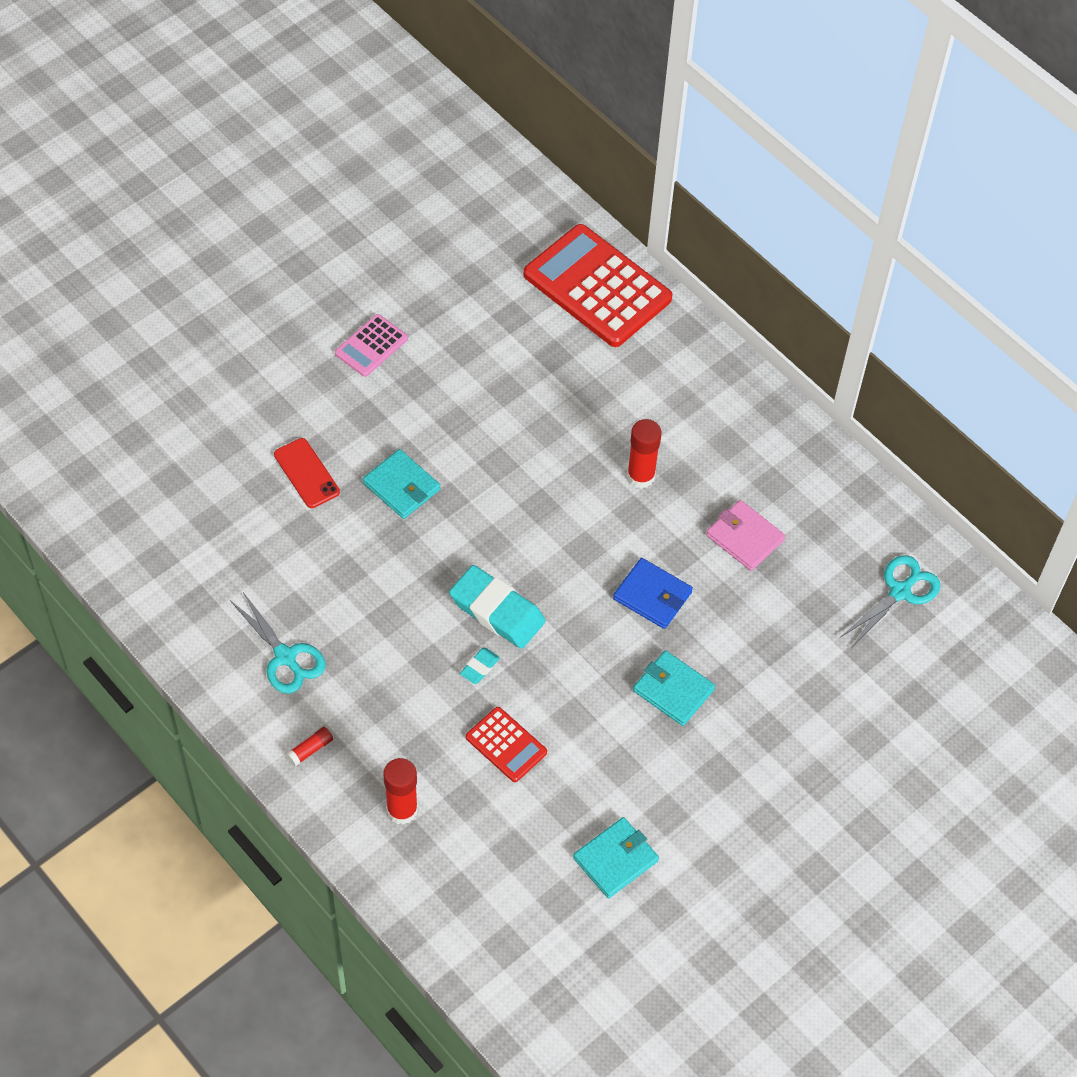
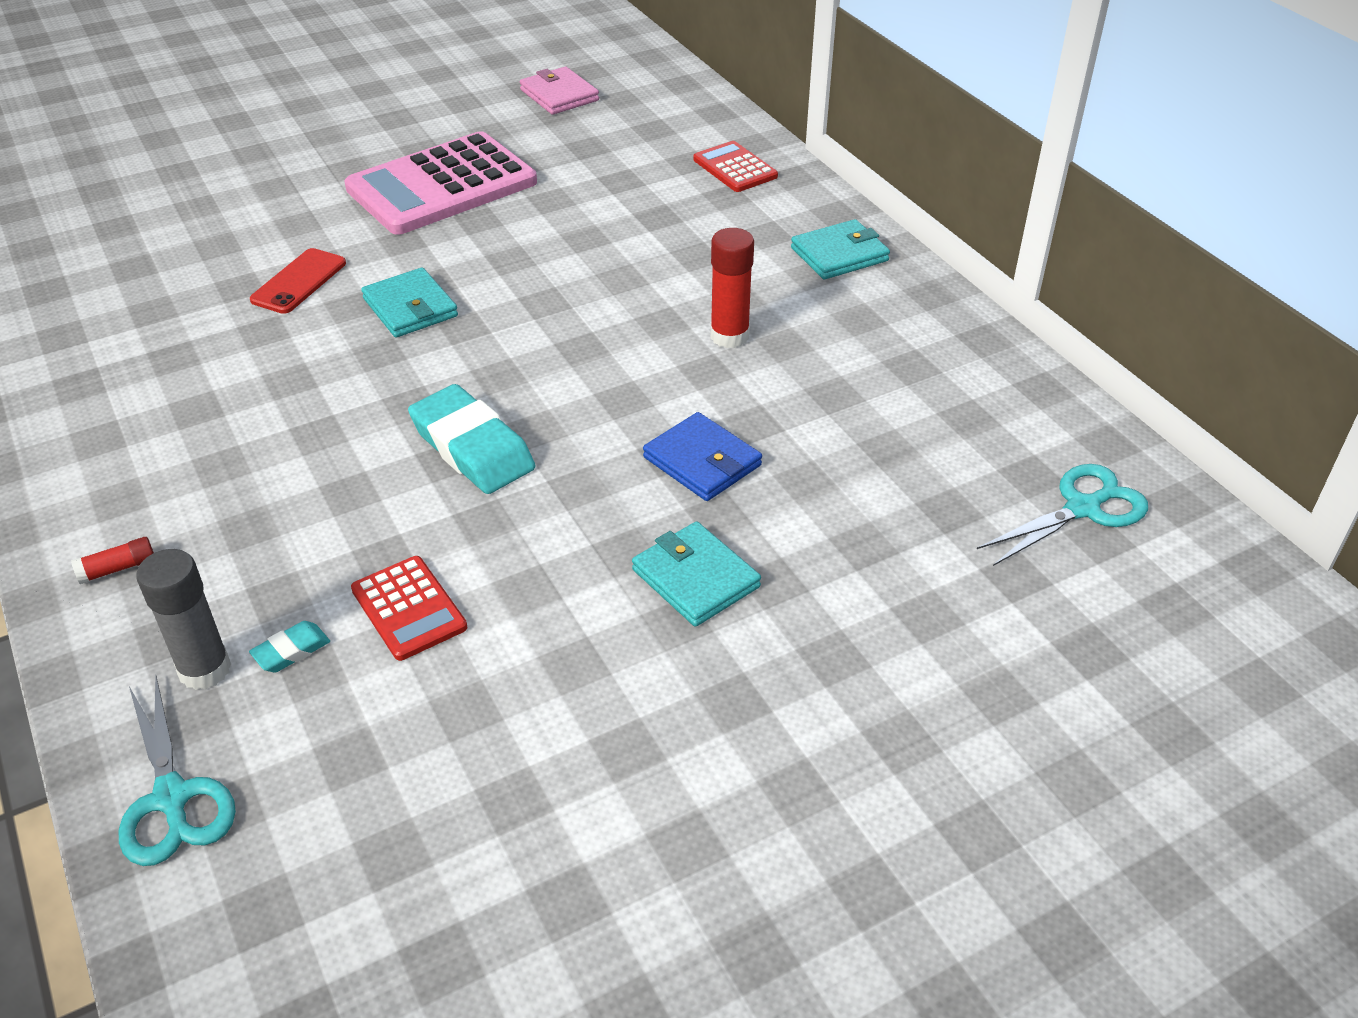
camera: 15 degrees right, 15 degrees down
turquoise scissors [230,592,326,694] -> turquoise scissors moved to [119,676,236,866]
red phone [274,438,340,508] -> red phone turned 45 degrees clockwise [250,248,346,314]
pink calculator [335,314,408,377] -> pink calculator [344,131,537,235], size x2.05
red glue stick [383,758,418,825] -> grey glue stick [136,549,231,690]
turquoise eraser [460,648,500,684] -> turquoise eraser moved to [249,621,330,673]
red calculator [524,224,672,347] -> red calculator [693,141,778,192], size x0.49
turquoise wallet [573,817,659,898] -> turquoise wallet moved to [791,219,890,279]
pink wallet [706,500,785,571] -> pink wallet moved to [520,67,599,115]

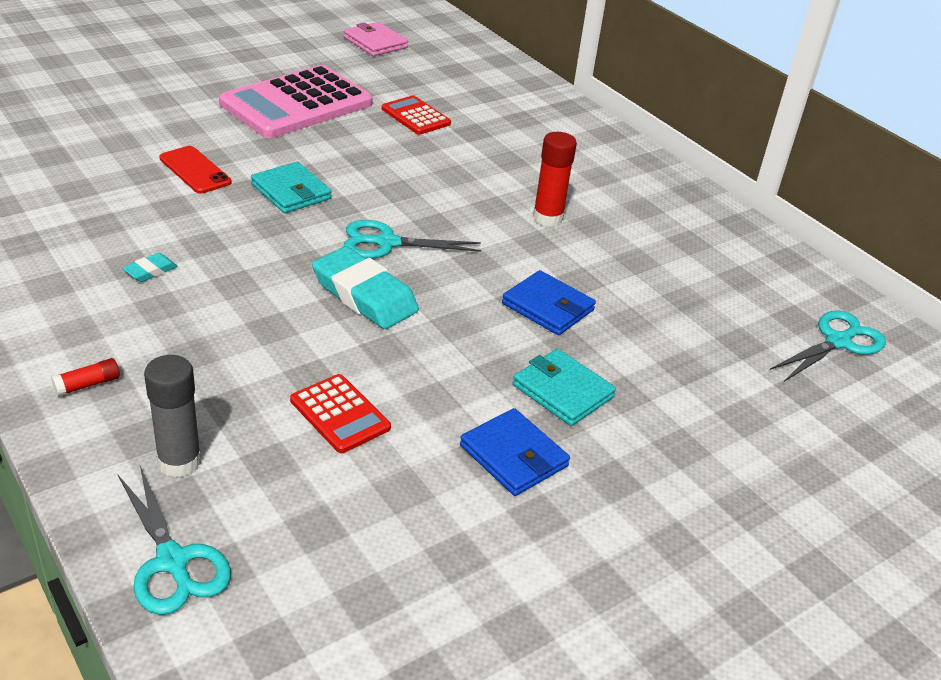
camera: 10 degrees left, 5 degrees down
turquoise eraser [249,621,330,673] -> turquoise eraser moved to [122,253,178,282]
red phone [250,248,346,314] -> red phone turned 60 degrees counterclockwise [159,146,231,194]
red calculator [693,141,778,192] -> red calculator moved to [382,95,451,135]
turquoise wallet [791,219,890,279] -> none
none -> turquoise scissors [343,220,481,259]
none -> blue wallet [460,408,570,496]

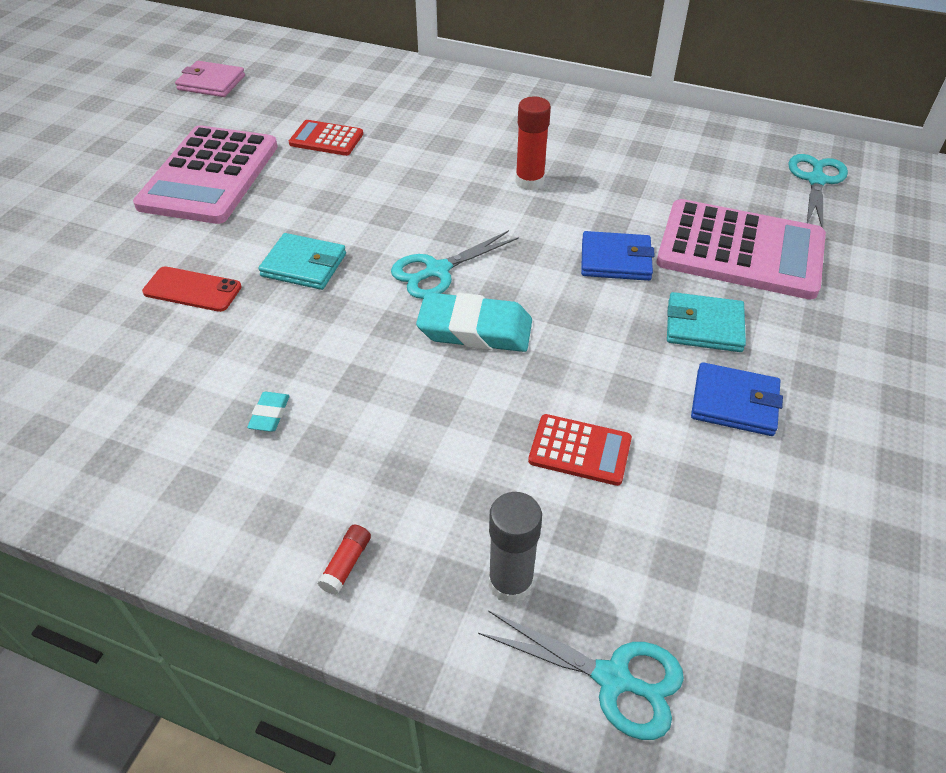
camera: 30 degrees left, 10 degrees up
none -> pink calculator [657,199,826,299]

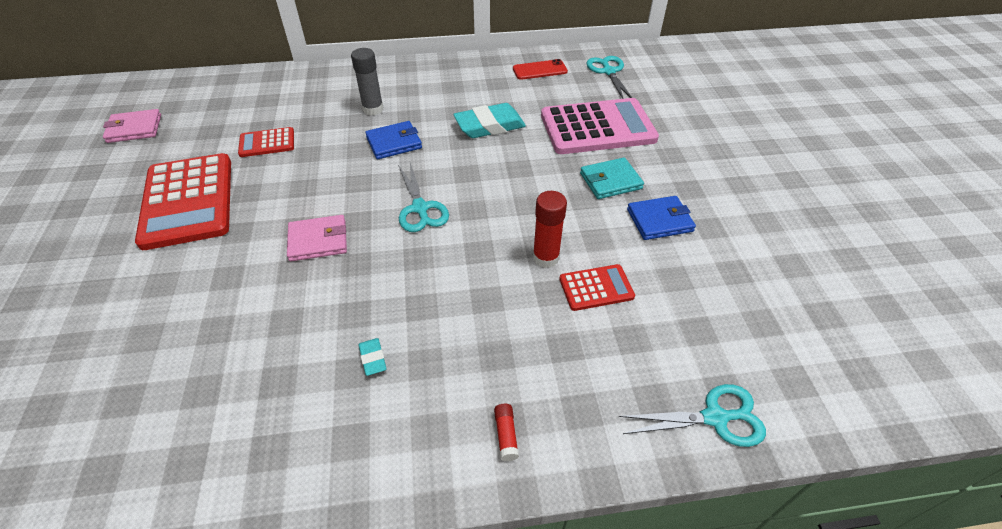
camera: 30 degrees left, 0 degrees up
pink calculator [133,125,278,224] -> red calculator [135,153,231,250]
red phone [142,266,241,312] -> red phone moved to [513,59,568,80]
turquoise wallet [258,233,346,290] -> pink wallet [287,215,347,261]
turquoise scissors [391,230,519,299] -> turquoise scissors turned 45 degrees counterclockwise [398,163,449,232]
turquoise eraser [416,292,532,352] -> turquoise eraser moved to [453,103,526,138]
grey glue stick [489,492,542,603] -> grey glue stick moved to [351,48,383,115]
red glue stick [515,96,551,190] -> red glue stick moved to [533,191,567,268]
blue wallet [581,231,655,281] -> blue wallet moved to [365,121,422,159]

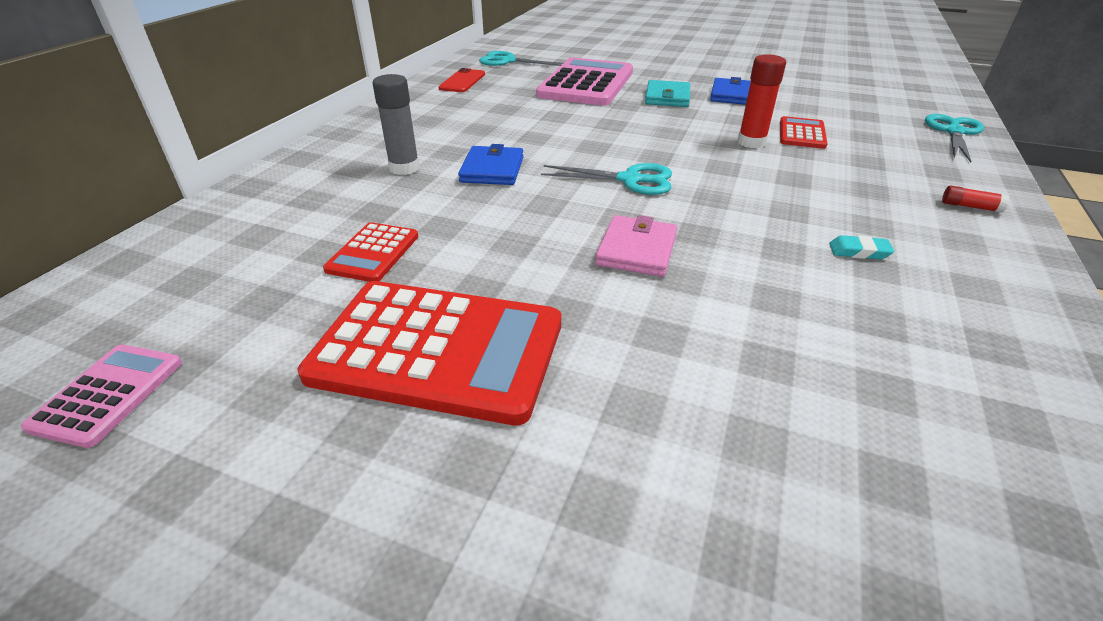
camera: 60 degrees left, 10 degrees down
pink wallet [103,109,161,143] -> pink calculator [21,345,182,448]
turquoise eraser [453,103,526,138] -> none

